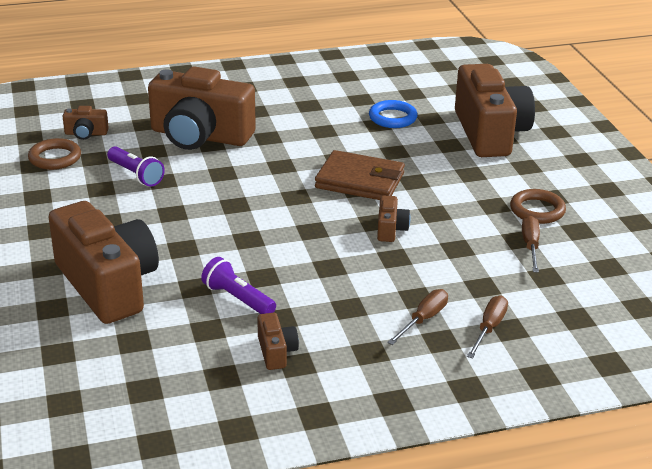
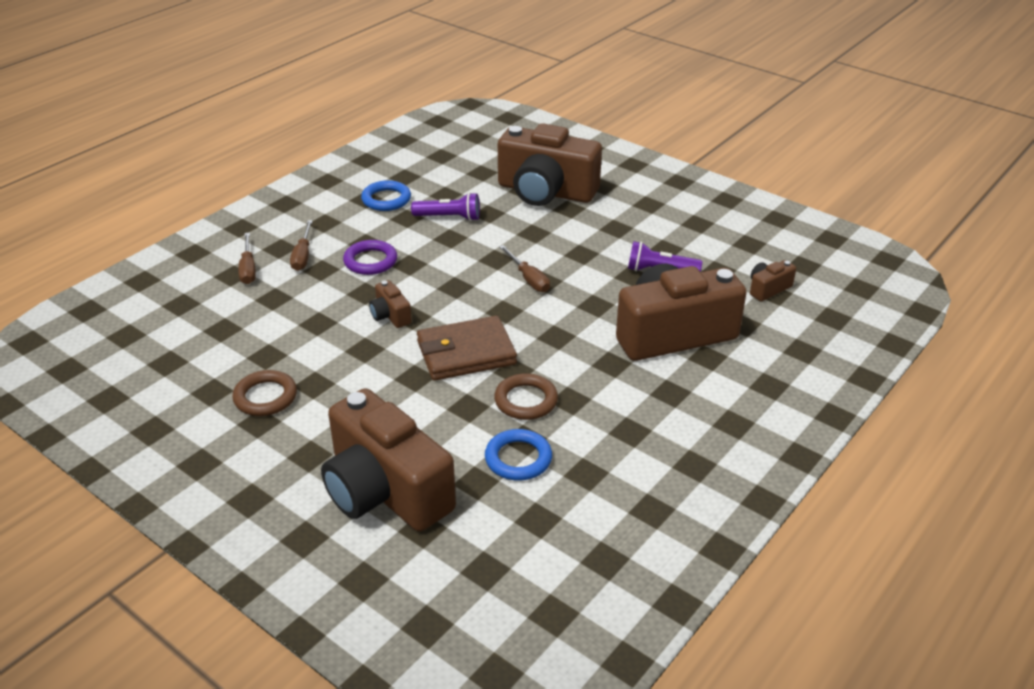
camera: 145 degrees right, 5 degrees up
brown ring [28,138,81,170] -> brown ring moved to [494,373,558,420]
brown camera [257,313,299,370] -> blue ring [361,180,411,211]
brown screwdriver [522,216,540,273] -> brown screwdriver moved to [499,245,550,292]
none -> purple ring [343,240,397,275]

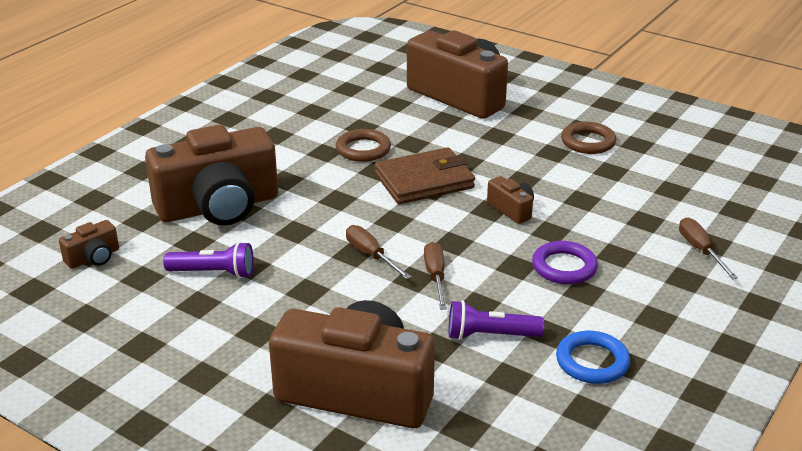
camera: 175 degrees right, 5 degrees down
brown screwdriver [290,220,313,271] -> brown screwdriver moved to [424,242,447,310]
blue ring [485,429,552,481] -> none

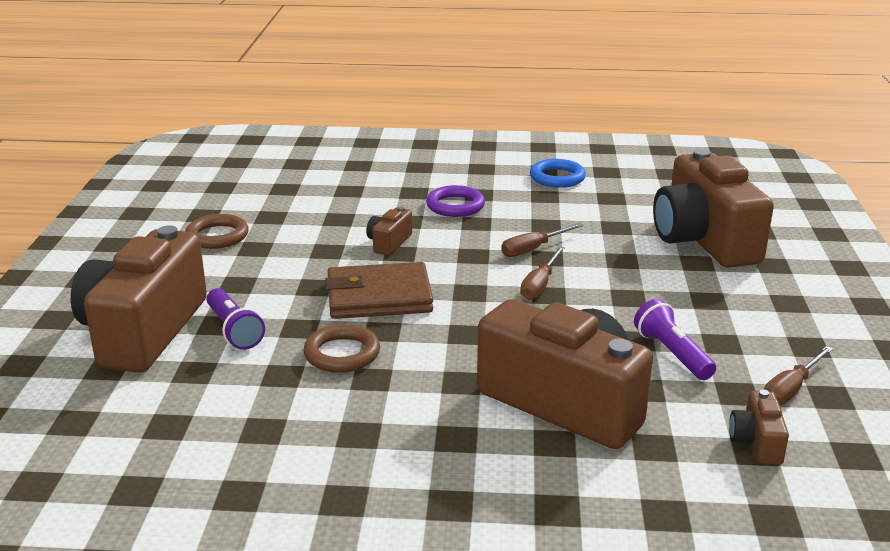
camera: 120 degrees left, 5 degrees down
brown camera [59,220,119,269] -> brown camera turned 105 degrees counterclockwise [729,389,789,465]
brown wallet [375,147,475,204] -> brown wallet turned 45 degrees counterclockwise [325,262,433,319]
purple flashlight [449,300,544,340] -> purple flashlight moved to [206,288,265,350]
brown screwdriver [679,217,738,279] -> brown screwdriver moved to [764,346,833,405]

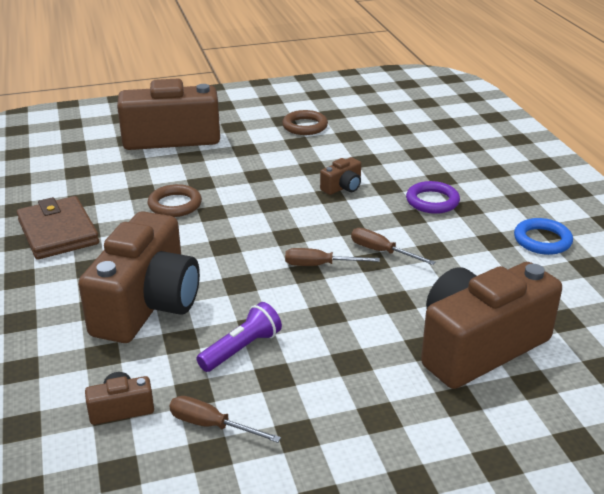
camera: 70 degrees right, 5 degrees up
purple flashlight [206,288,265,350] -> none
brown wallet [325,262,433,319] -> brown wallet moved to [17,196,99,260]
brown camera [366,206,412,256] -> brown camera turned 135 degrees clockwise [320,157,361,195]

